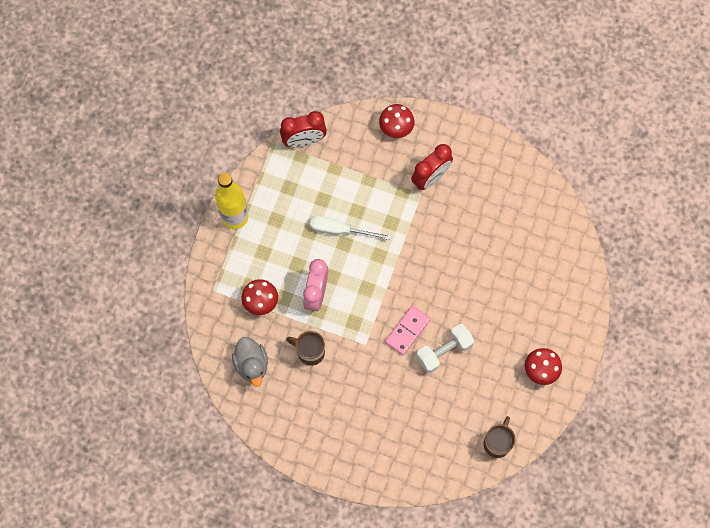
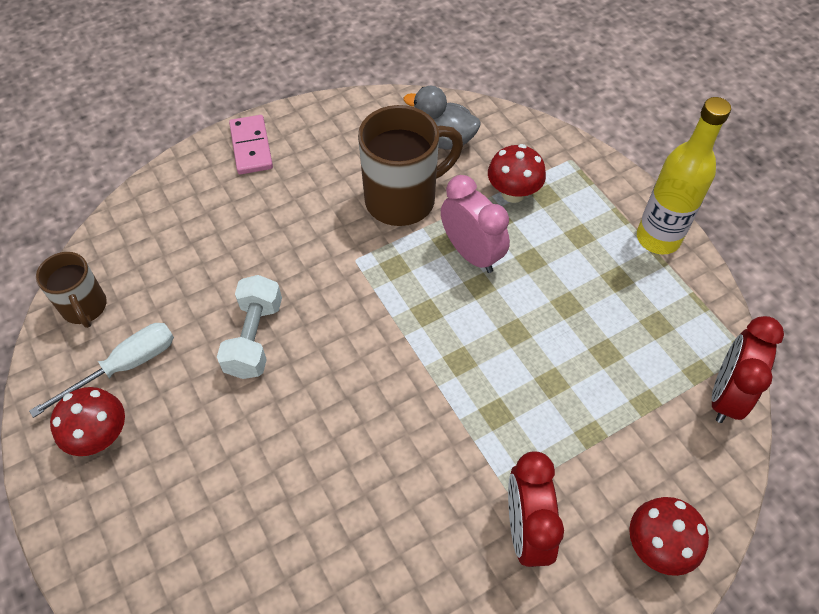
camera: 130 degrees right, 15 degrees down
brown mug [286,331,325,366] -> brown mug [358,105,463,226], size x1.69
white screwdriver [310,216,391,240] -> white screwdriver moved to [29,323,174,418]
pink domino [385,306,430,355] -> pink domino moved to [229,115,273,174]

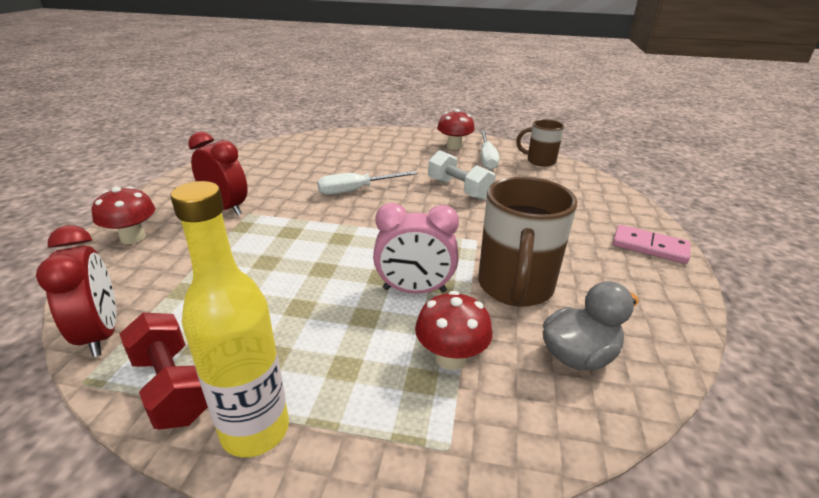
camera: 130 degrees right, 25 degrees down
none -> red dumbbell [120,313,208,429]
none -> white screwdriver [317,171,417,195]

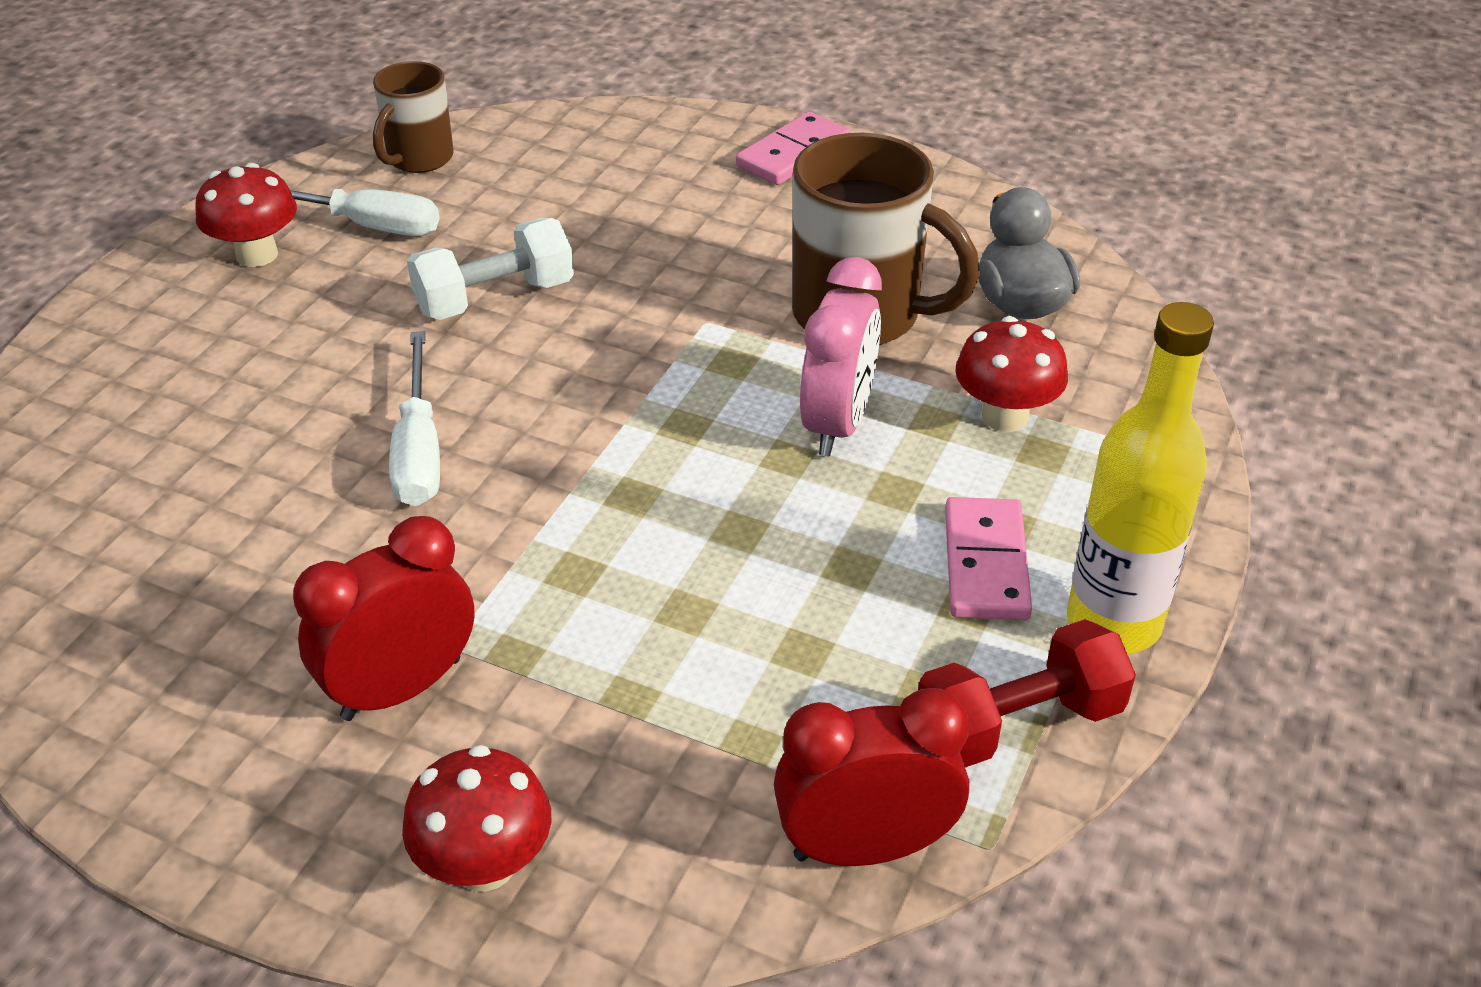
camera: 75 degrees left, 10 degrees up
none -> pink domino [945,497,1032,620]

